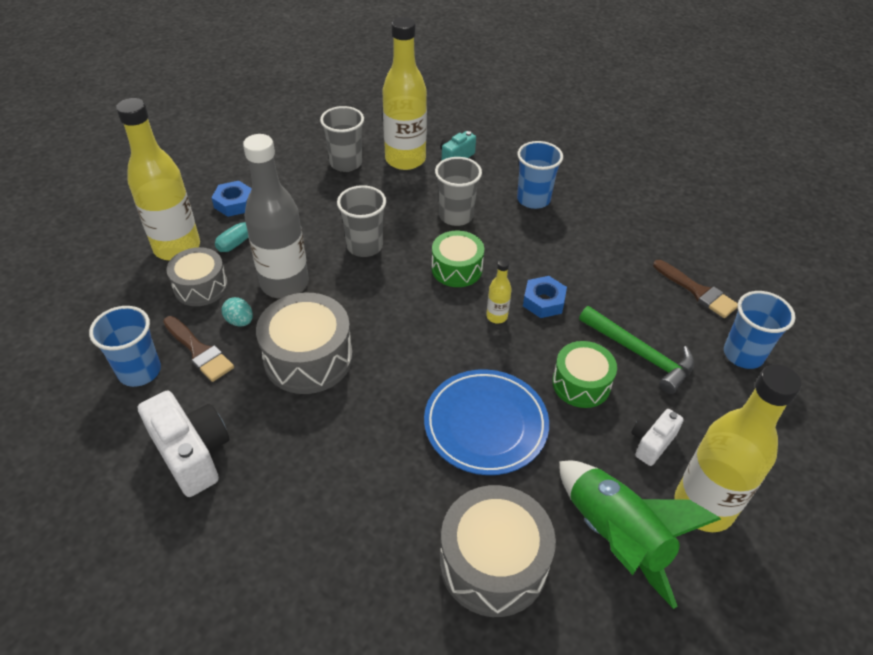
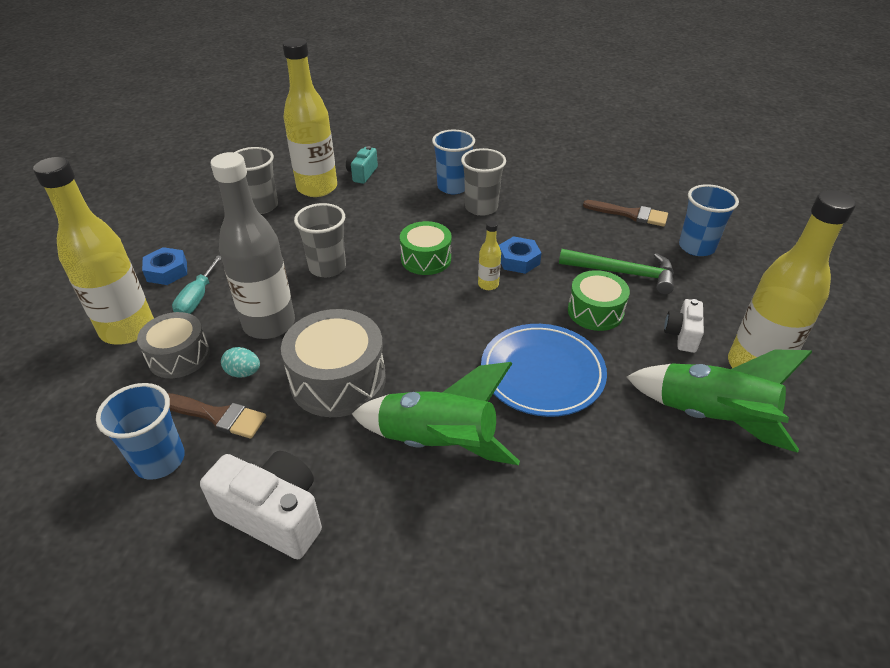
camera: 25 degrees left, 5 degrees down
grey cup [435,157,482,226] -> grey cup moved to [461,148,506,216]
grey drum [440,485,556,617] -> none
none -> green rocket [352,362,520,465]

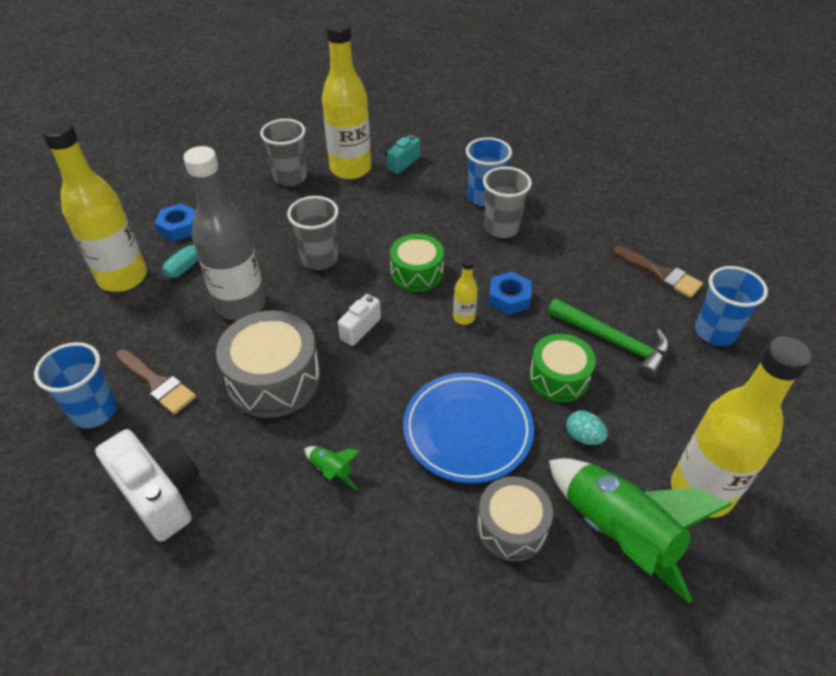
camera: 20 degrees right, 5 degrees up
grey drum [137,312,210,378] -> grey drum moved to [477,477,553,561]
turquoise egg [221,347,260,377] -> turquoise egg moved to [566,410,608,445]
green rocket [352,362,520,465] -> green rocket [305,446,360,490], size x0.41
white camera [664,299,704,353] -> white camera moved to [336,294,381,346]

